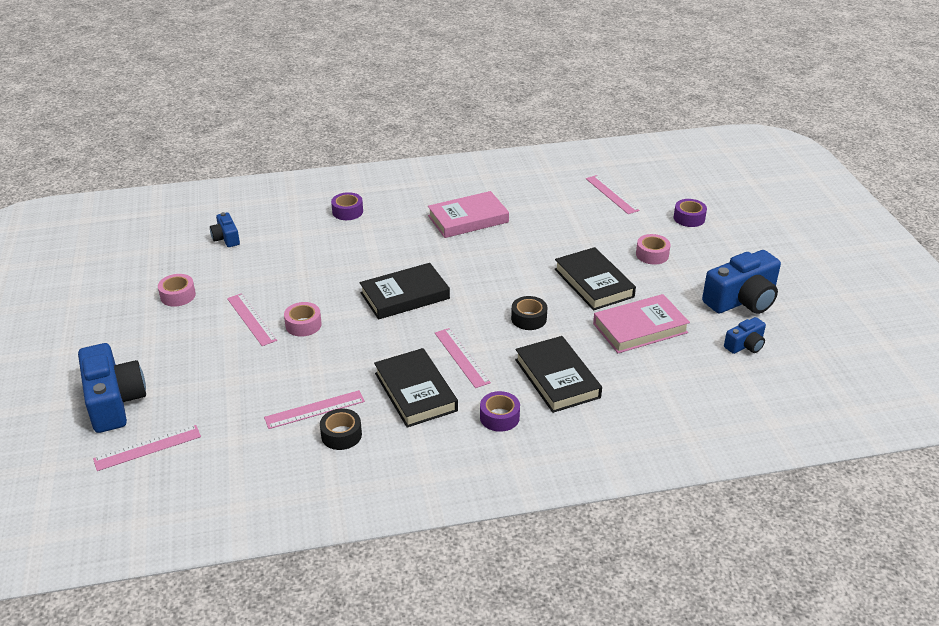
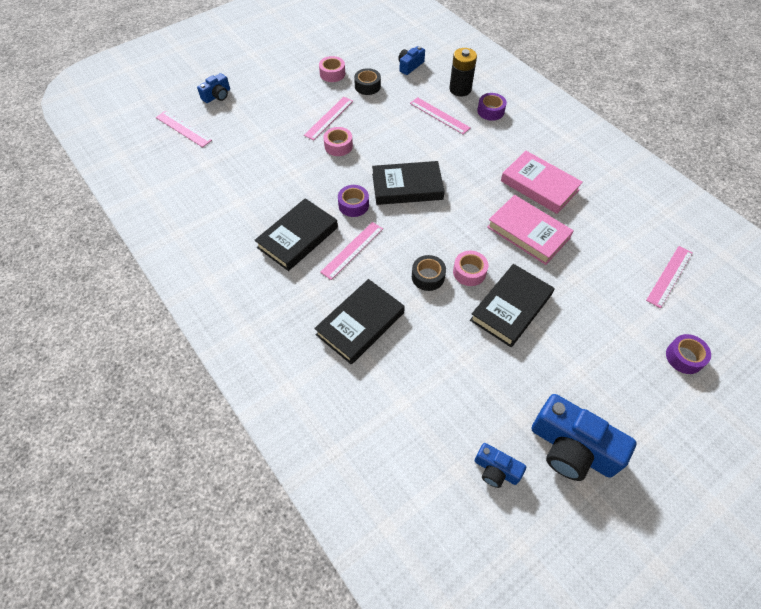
camera: 65 degrees right, 20 degrees up
blue camera [78,343,146,433] -> blue camera [197,73,230,103], size x0.52
pink ruler [264,390,365,429] -> pink ruler moved to [410,97,471,134]
black tape [320,409,362,450] -> black tape moved to [354,68,381,95]
black book [360,263,450,320] -> black book turned 45 degrees counterclockwise [372,161,445,205]
purple tape [480,391,520,432] -> purple tape moved to [338,185,369,217]
pink book [593,294,690,353] -> pink book moved to [487,195,574,265]
pink tape [636,234,671,265] -> pink tape moved to [453,251,488,286]
none -> black battery [449,48,477,96]

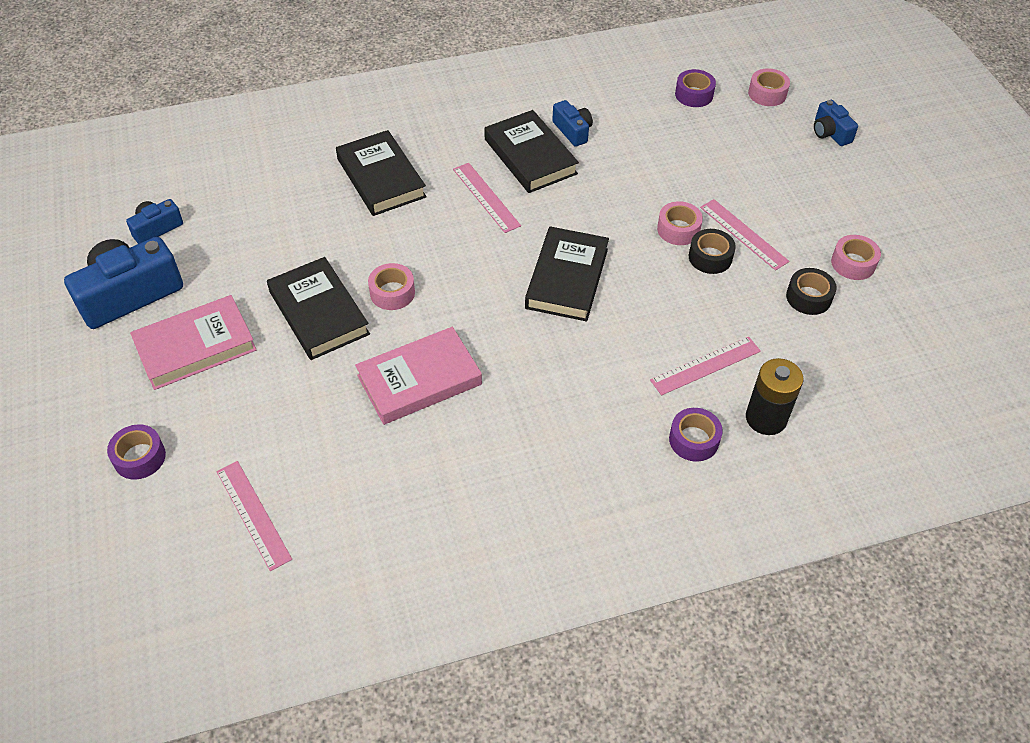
camera: 110 degrees right, 5 degrees down
pink ruler [156,111,212,147] -> pink tape [748,68,790,106]
purple tape [338,185,369,217] -> purple tape moved to [675,69,716,107]
blue camera [398,46,425,75] -> blue camera moved to [552,100,593,147]
black tape [412,255,446,291] -> black tape moved to [689,229,736,274]
pink book [501,151,583,214] -> pink book moved to [130,295,257,390]

